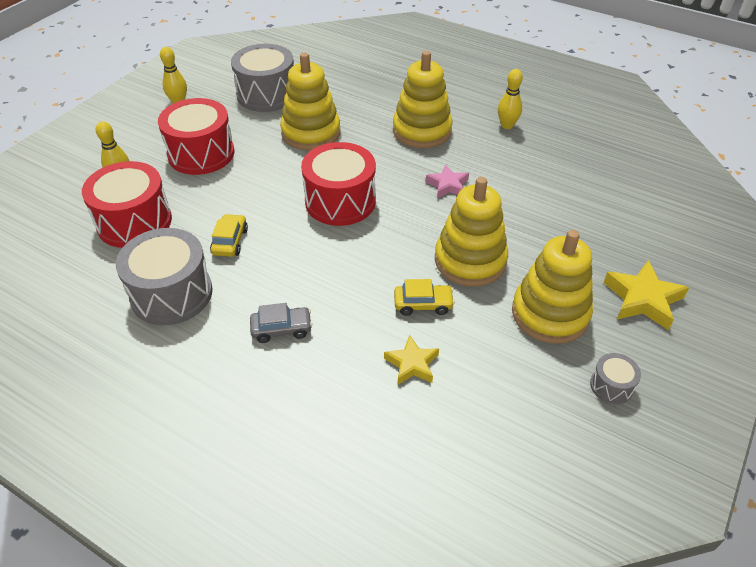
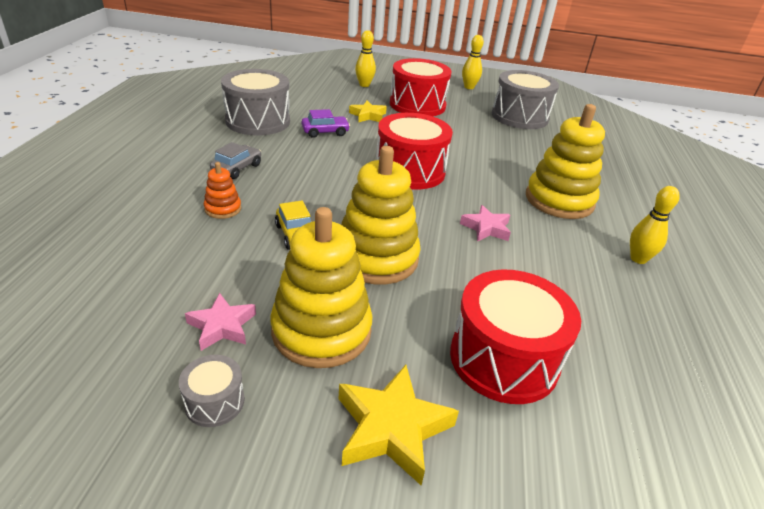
camera: 65 degrees right, 10 degrees down
red drum [82,161,172,248] -> red drum moved to [450,269,581,404]
yellow car [210,214,248,257] -> purple car [302,109,350,138]
grey car [250,303,312,343] -> grey car turned 120 degrees counterclockwise [210,142,261,179]
yellow stacking toy [280,53,341,150] -> none
yellow star [384,335,439,385] -> yellow star moved to [349,101,387,122]
none -> pink star [185,293,256,351]
none -> orange stacking toy [204,162,241,219]

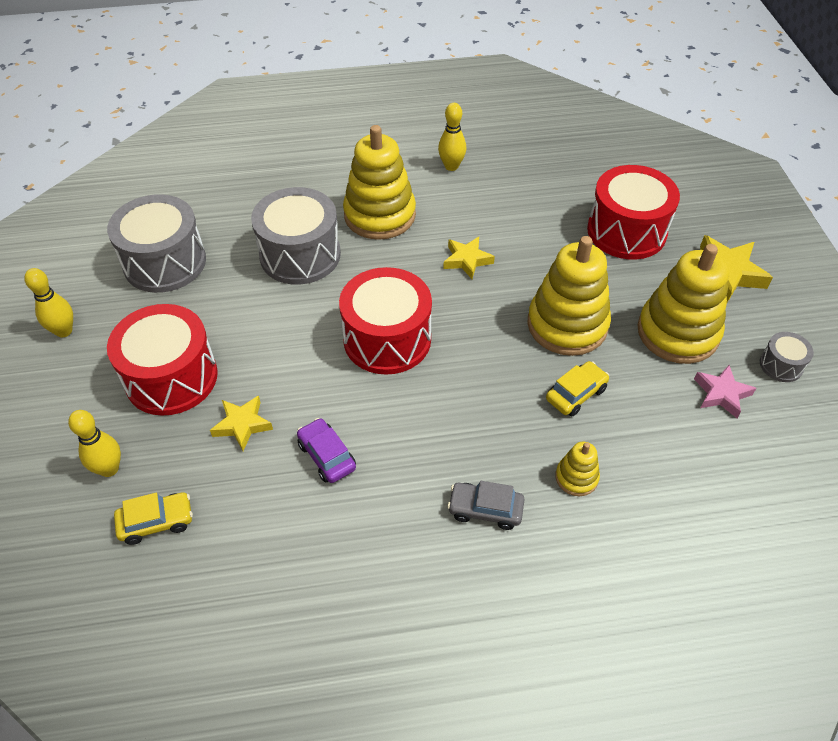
camera: 105 degrees left, 15 degrees up
orange stacking toy [204,162,241,219] -> yellow stacking toy [555,442,600,496]
grey drum [221,69,290,135] -> grey drum moved to [251,187,341,285]
pink star [460,205,511,242] -> yellow star [443,237,495,279]
none -> yellow car [114,492,193,545]

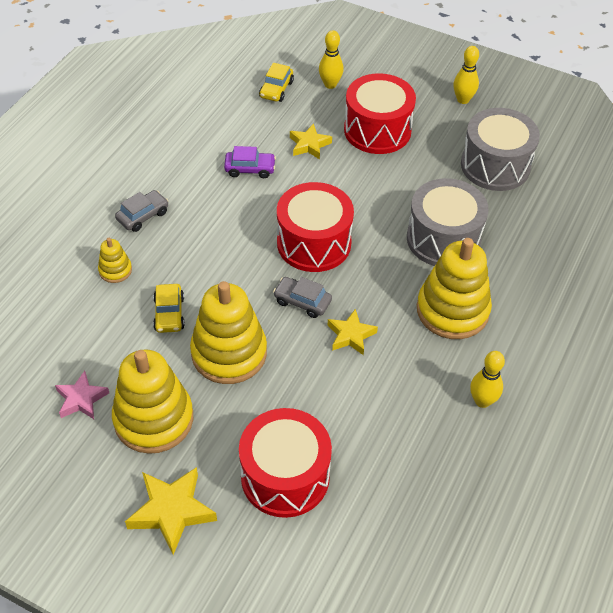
camera: 125 degrees right, 0 degrees up
grey drum [760,332,814,382] -> none
none -> grey car [273,277,332,318]

